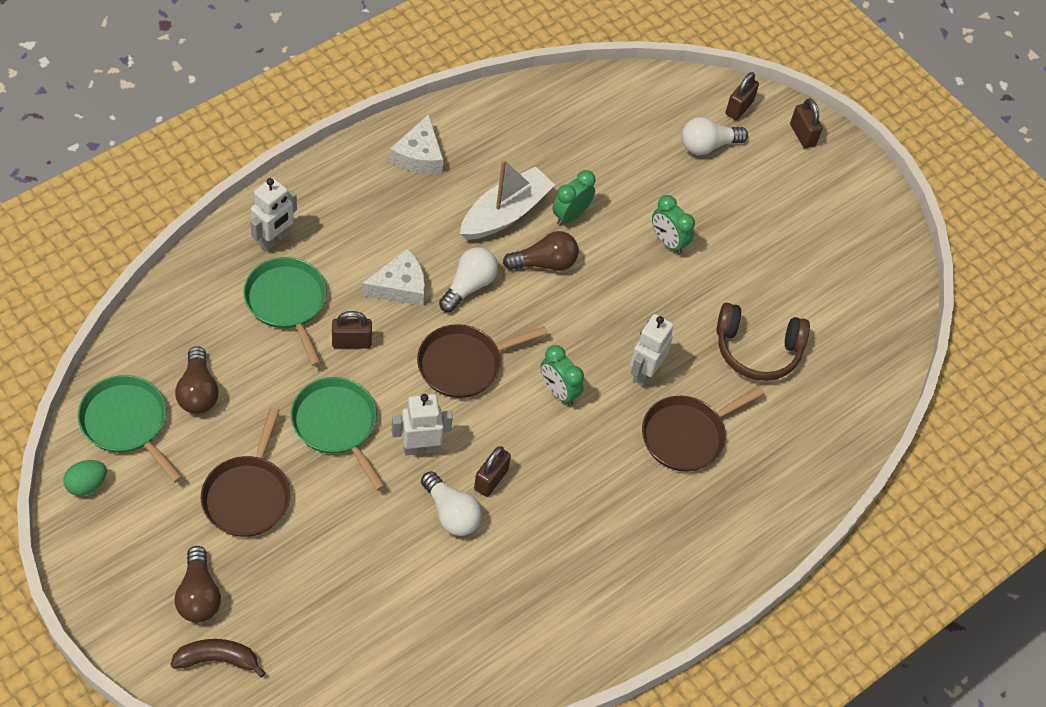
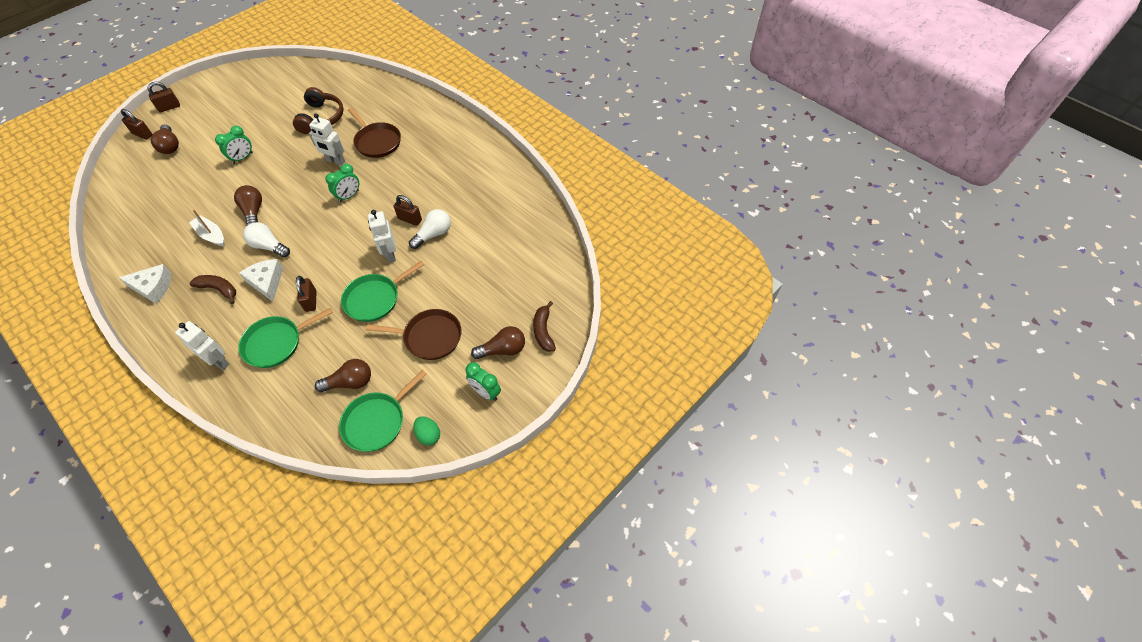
camera: 90 degrees left, 0 degrees up
brown pan [417,324,548,398] -> none
white boat [460,159,555,240] -> white boat [189,209,224,246], size x0.65
green clock [552,170,595,225] -> green clock moved to [466,362,501,401]
white light bulb [682,117,748,155] -> brown light bulb [151,124,179,154]
none -> brown banana [189,275,236,304]

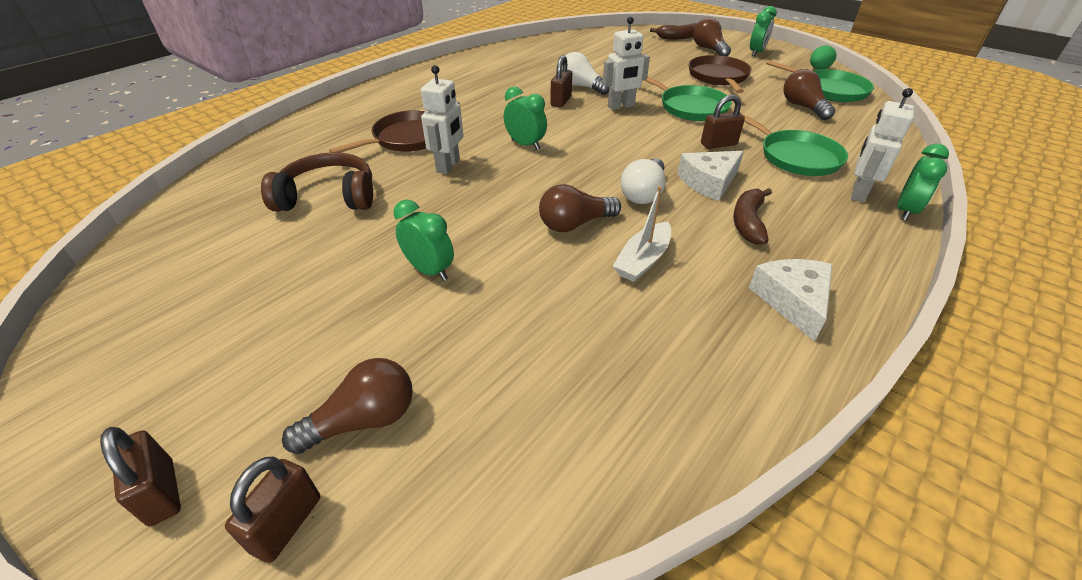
camera: 95 degrees left, 15 degrees down
none -> green clock [898,144,949,221]

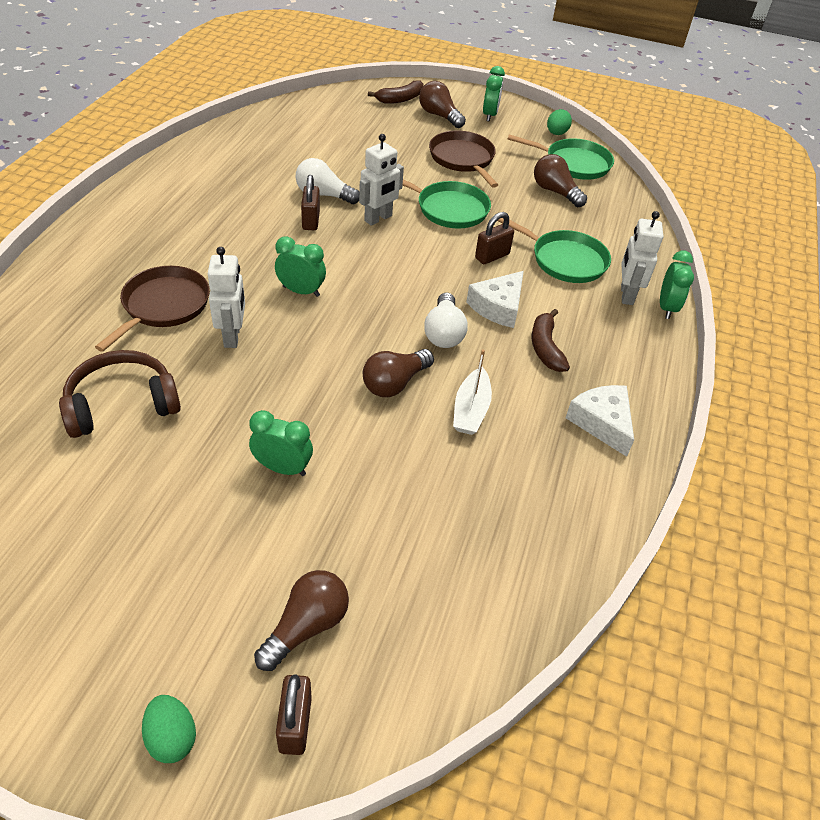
camera: 25 degrees left, 5 degrees up
brown padlock [100,427,181,526] -> green egg [142,695,196,763]

